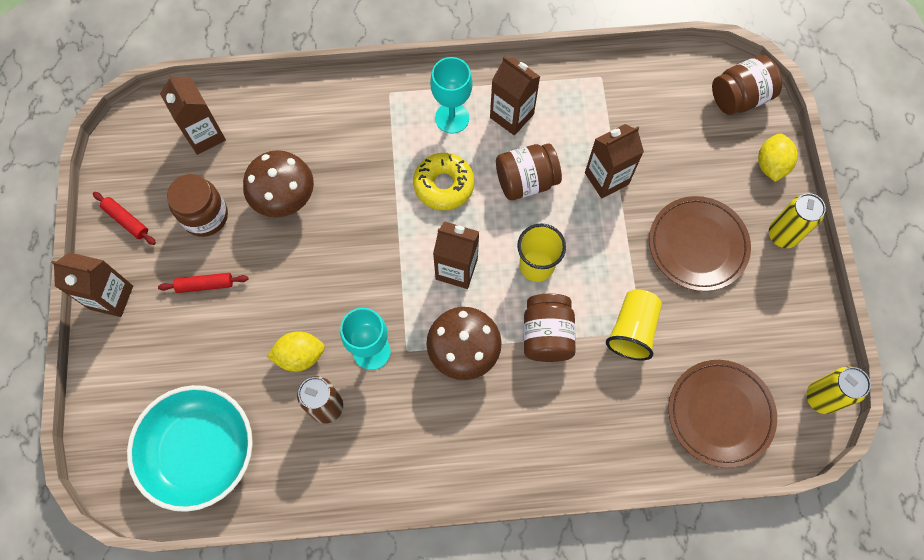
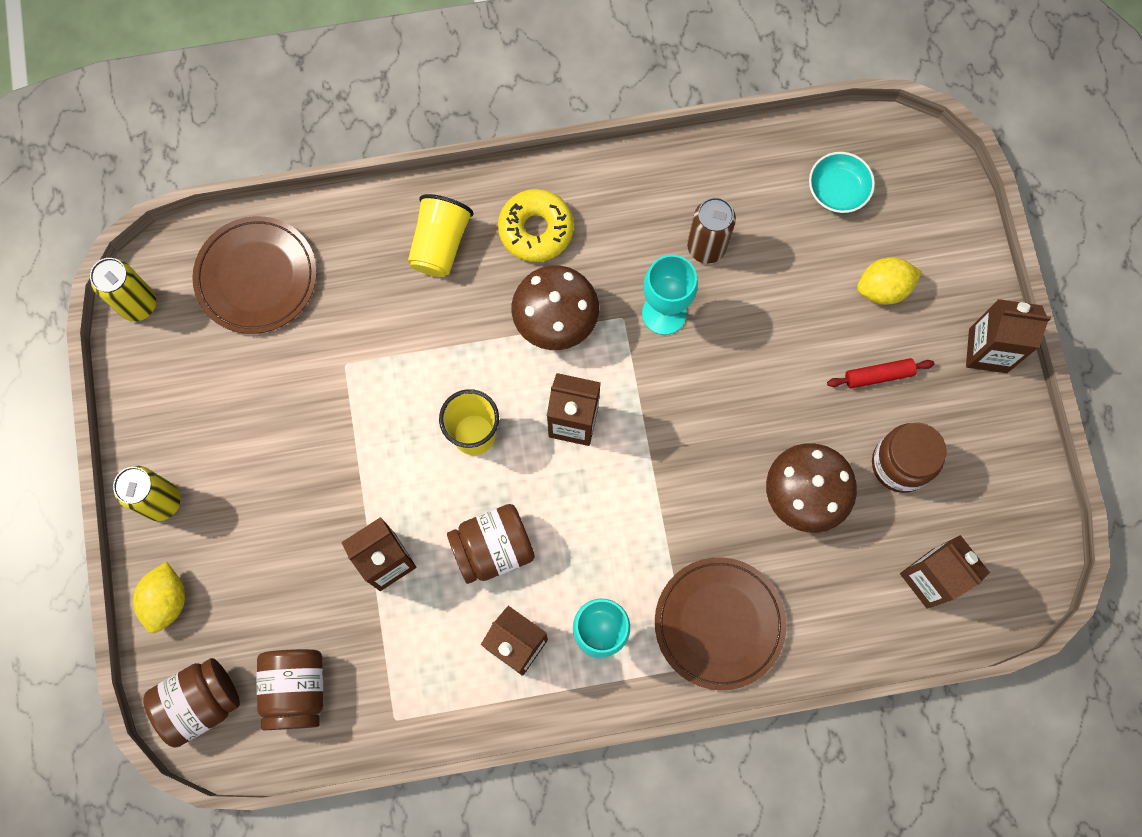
camera: 175 degrees right, 5 degrees up
red rolling pin [93,192,156,245] -> none
turquoise bowl [127,385,253,512] -> turquoise bowl [809,152,875,213], size x0.49
yellow lemon [267,331,325,372] -> yellow lemon moved to [857,257,922,305]
yellow donut [413,153,474,210] -> yellow donut moved to [498,189,574,262]
brown jar [524,294,576,362] -> brown jar moved to [257,649,323,730]
yellow cup [606,289,662,361] -> yellow cup moved to [408,194,474,277]
brown plate [649,196,751,291] -> brown plate moved to [655,557,787,690]

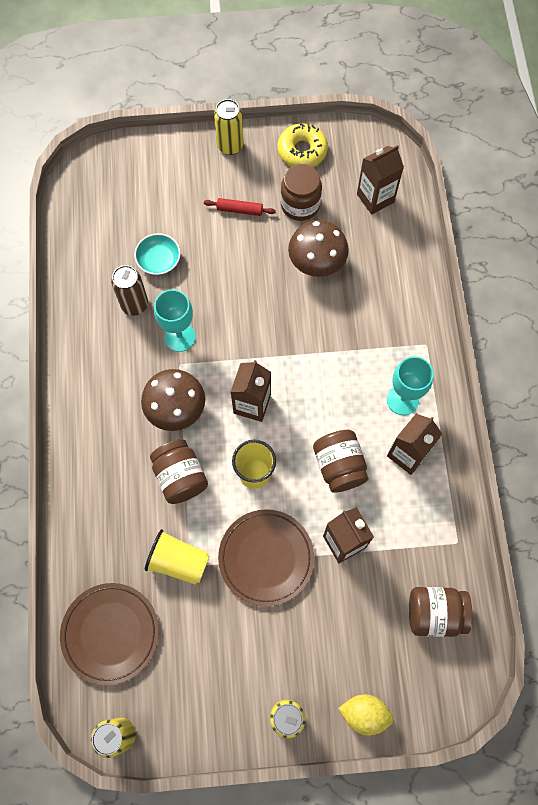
camera: 85 degrees left, 5 degrees down
brown jar [143,658,240,748] -> brown jar moved to [150,439,208,504]
yellow cup [408,194,474,277] -> yellow cup moved to [145,529,209,585]
yellow donut [498,189,574,262] -> yellow donut moved to [278,123,328,167]
brown plate [655,557,787,690] -> brown plate moved to [218,509,314,606]
turquoise bowl [809,152,875,213] -> turquoise bowl moved to [134,233,181,275]
red rolling pin [827,358,934,388] -> red rolling pin turned 75 degrees counterclockwise [204,198,276,216]
yellow lemon [857,257,922,305] -> none
brown carton [966,299,1051,373] -> yellow can [214,99,243,155]

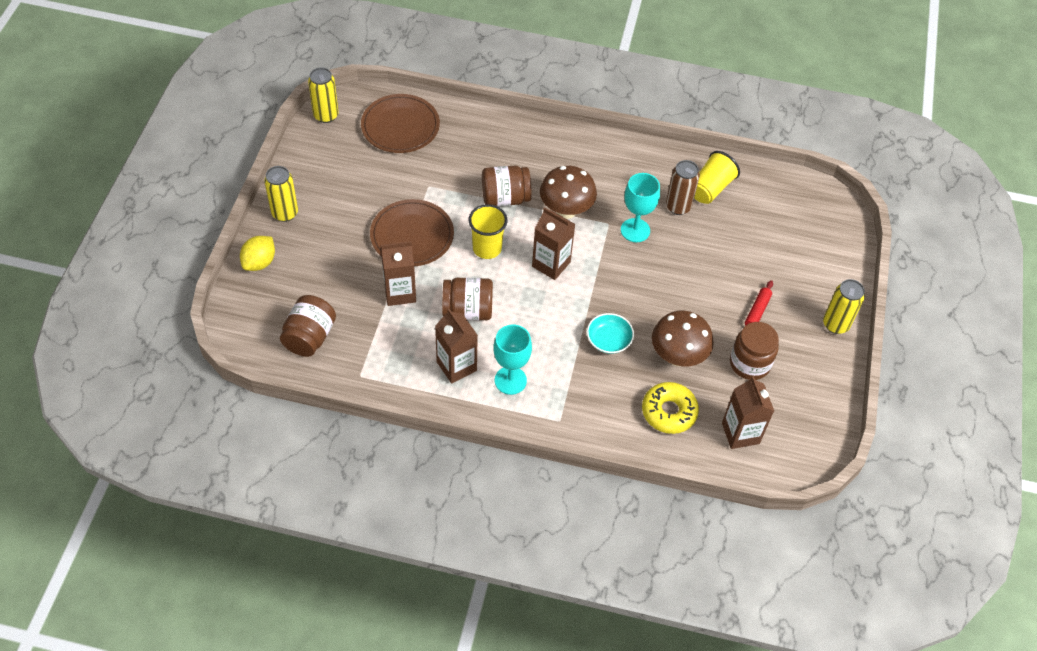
camera: 105 degrees right, 15 degrees down
turquoise bowl [134,233,181,275] -> turquoise bowl moved to [587,313,634,354]
yellow cup [145,529,209,585] -> yellow cup moved to [694,151,740,204]
yellow donut [278,123,328,167] -> yellow donut moved to [642,382,699,434]

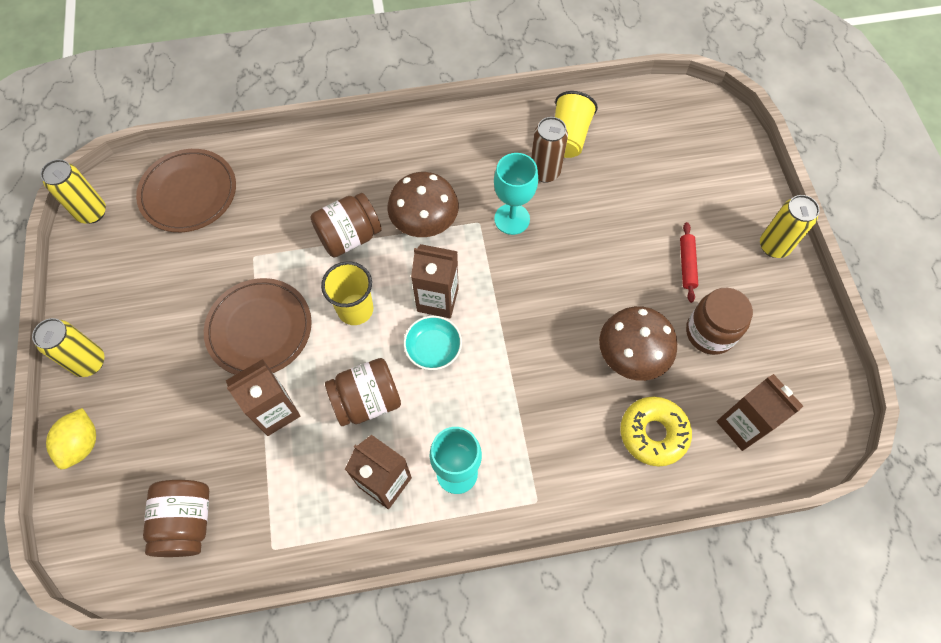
camera: 20 degrees left, 10 degrees up
turquoise bowl [587,313,634,354] -> turquoise bowl moved to [404,316,462,370]

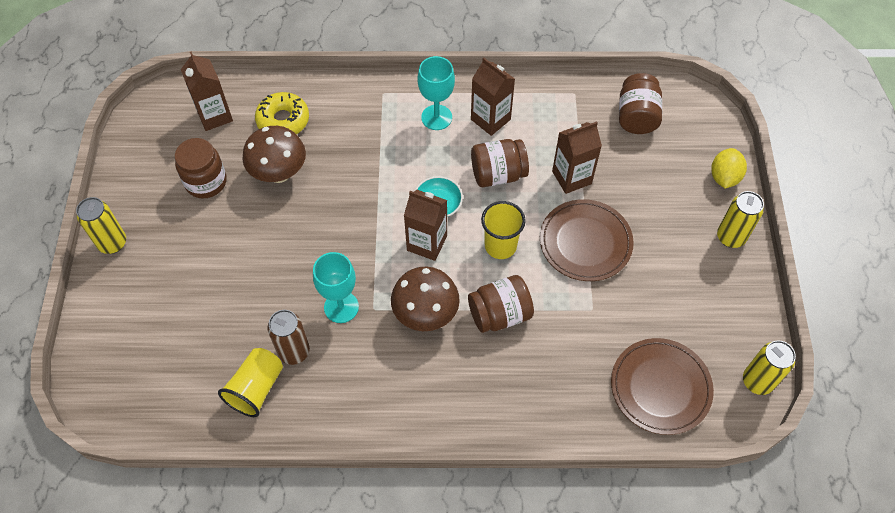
camera: 170 degrees left, 5 degrees down
red rolling pin [680,222,698,303] -> none

